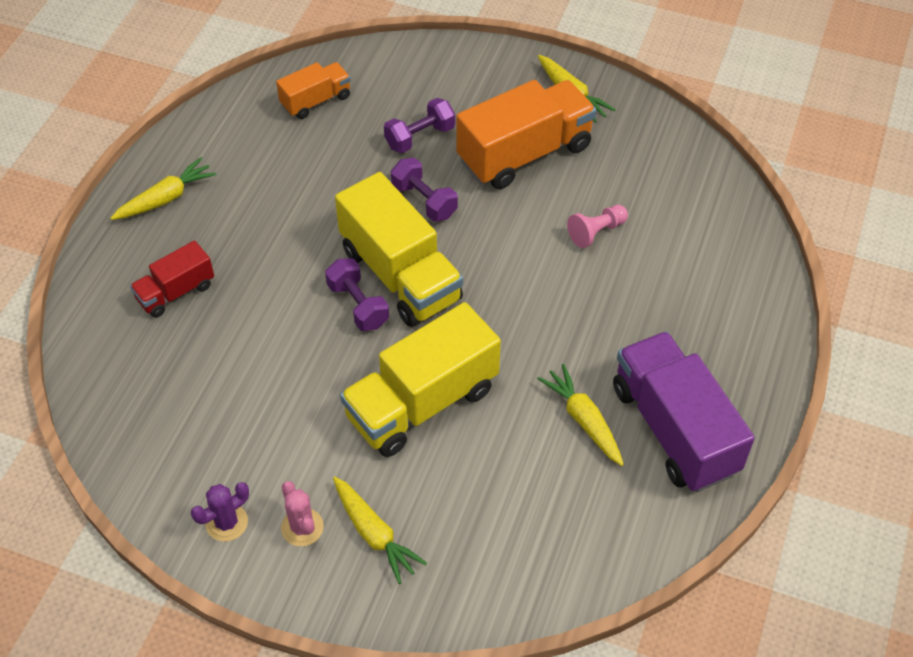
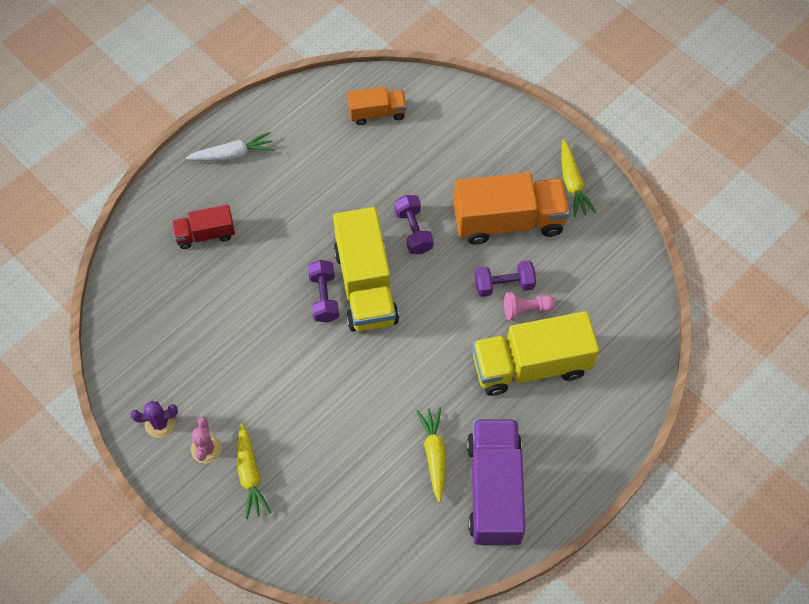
camera: 25 degrees right, 10 degrees up
yellow carrot [110,158,216,220] -> white carrot [186,132,274,161]
yellow truck [340,302,501,457] -> yellow truck moved to [472,311,599,396]
purple dumbbell [384,98,455,153] -> purple dumbbell moved to [475,261,536,297]

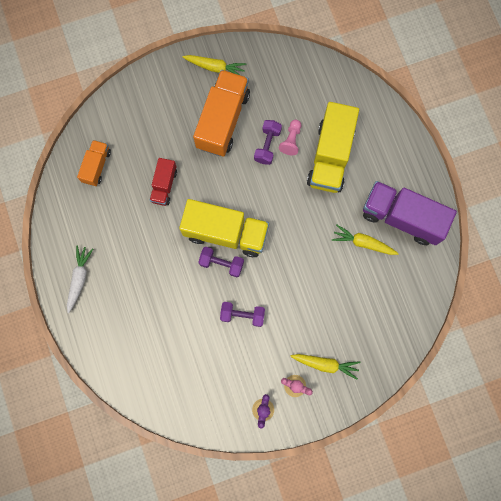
camera: 65 degrees left, 15 degrees up
red truck [172,205,235,249] -> red truck moved to [150,158,177,206]
purple dumbbell [394,195,434,254] -> purple dumbbell moved to [220,302,265,327]

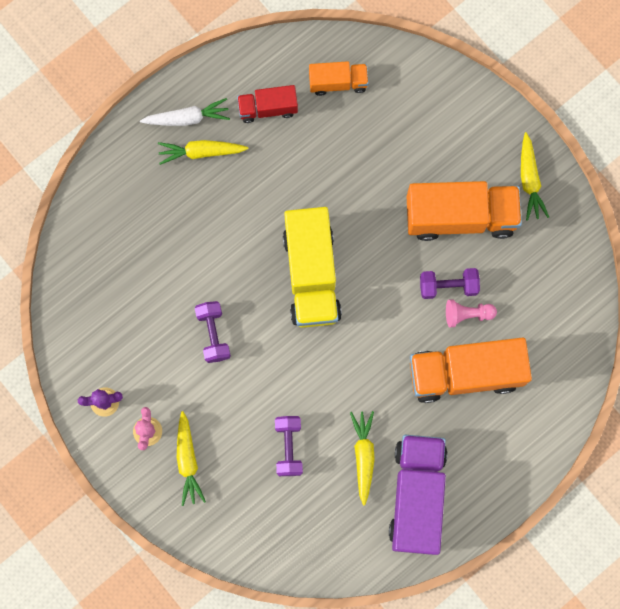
camera: 70 degrees right, 0 degrees up
red truck [150,158,177,206] -> red truck moved to [237,85,298,123]
purple dumbbell [198,247,244,277] -> purple dumbbell moved to [275,416,303,476]
yellow truck [307,102,359,193] -> orange truck [410,337,532,403]
none -> yellow carrot [158,140,248,165]

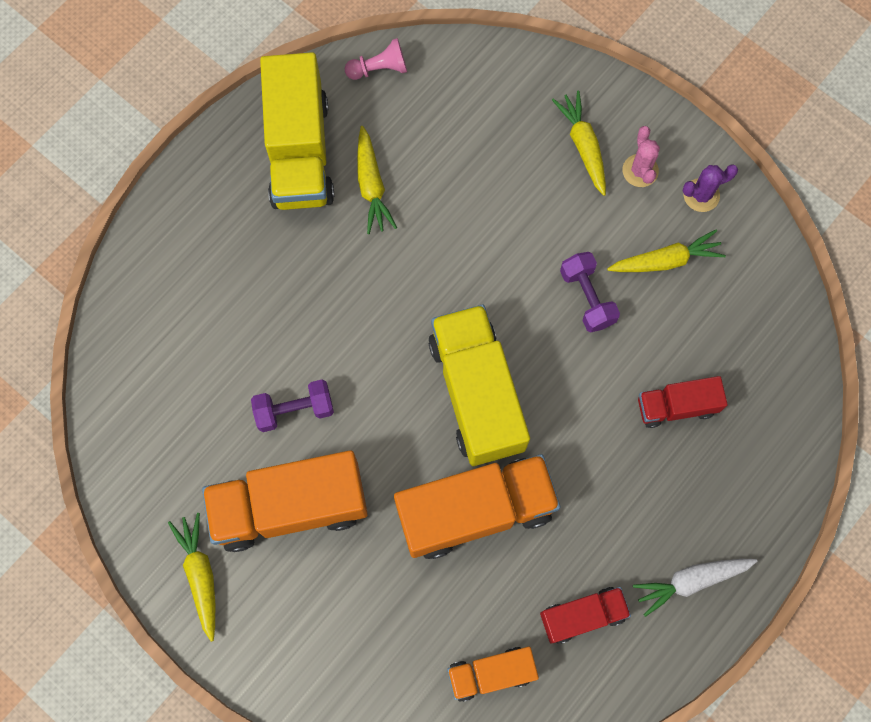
camera: 170 degrees right, 5 degrees down
yellow carrot [158,140,248,165] -> yellow carrot moved to [607,229,726,272]
purple dumbbell [275,416,303,476] -> none
purple truck [389,435,447,555] -> yellow truck [260,52,334,210]
orange truck [410,337,532,403] -> orange truck moved to [394,454,561,559]
pink pawn [446,299,497,327] -> pink pawn moved to [345,38,407,80]
none -> red truck [638,376,728,428]

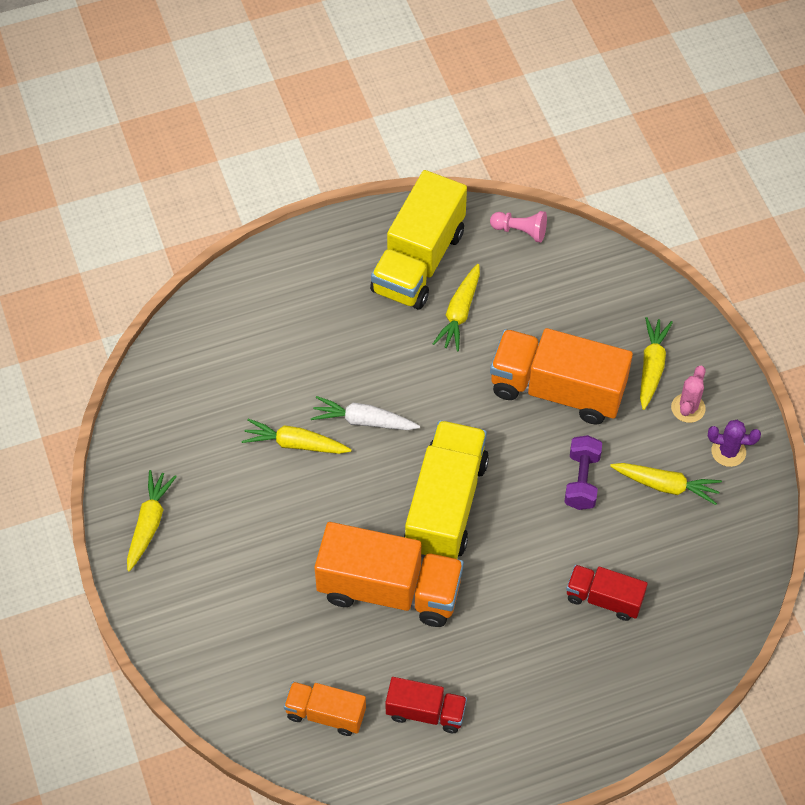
camera: 30 degrees right, 15 degrees down
orange truck [202,450,368,552] -> orange truck moved to [490,328,633,424]
purple dumbbell [251,379,334,432] -> yellow carrot [242,419,352,454]
white carrot [633,559,757,617] -> white carrot moved to [311,396,420,430]

